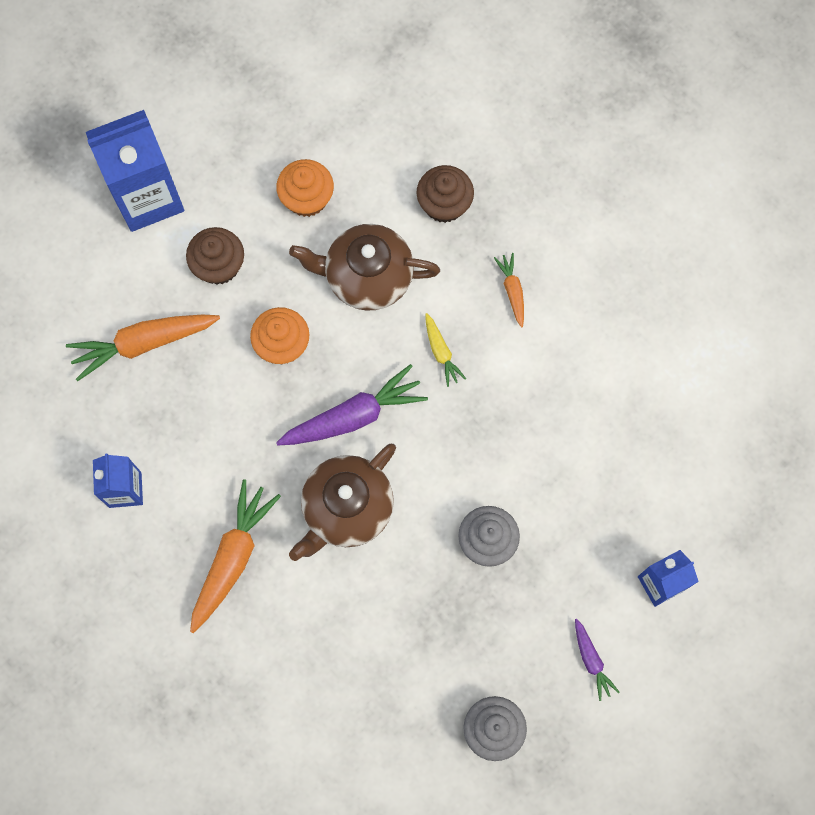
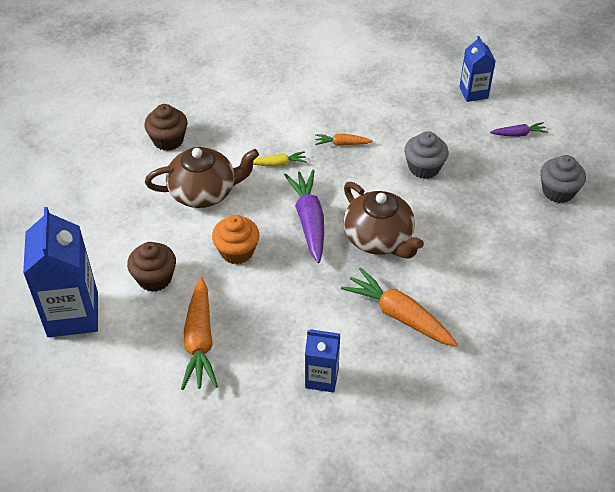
camera: 75 degrees left, 25 degrees down
orange cupcake [276,159,334,217] -> none
brown teapot [289,224,440,310] -> brown teapot turned 120 degrees counterclockwise [145,147,259,208]
orange carrot [494,253,524,328] -> orange carrot moved to [315,134,373,146]

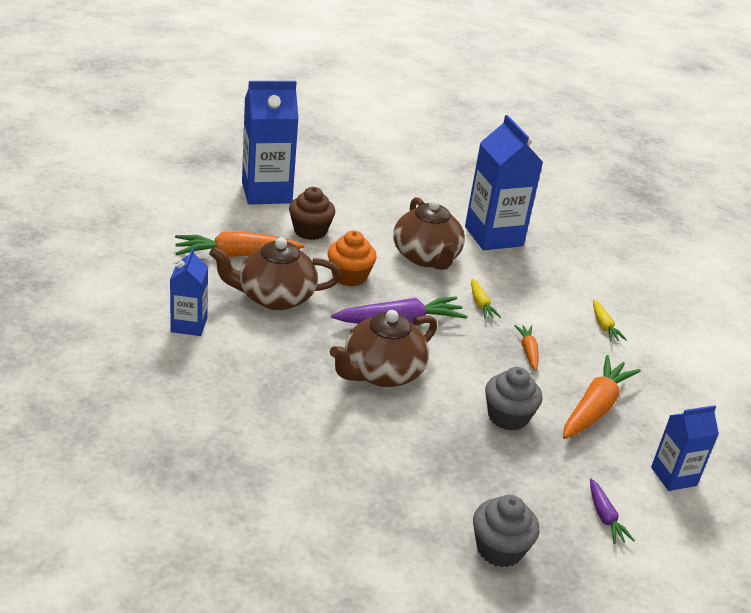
camera: 80 degrees right, 15 degrees down
brown cupcake [144,104,188,151] -> blue carton [465,115,543,250]
orange carrot [341,267,458,347] -> orange carrot moved to [563,355,641,439]
none -> brown teapot [209,237,341,310]
none -> yellow carrot [593,300,627,342]

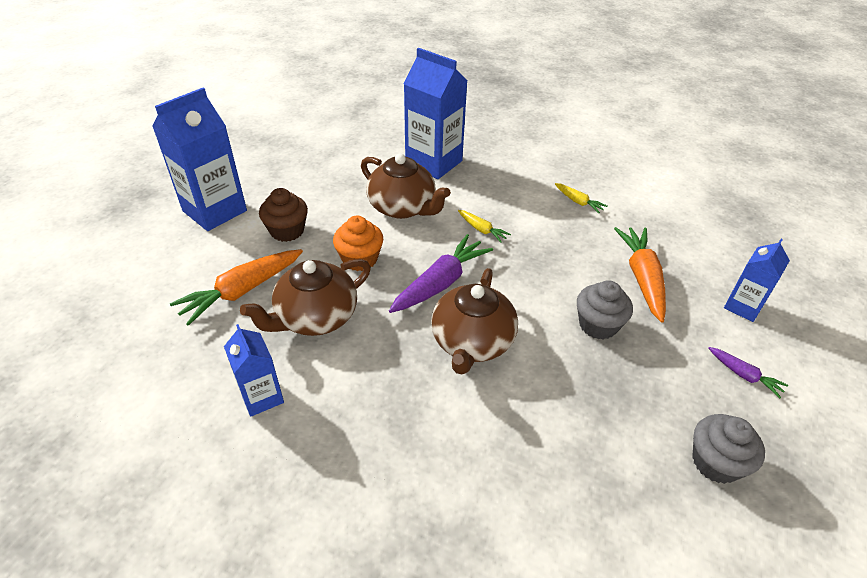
camera: 30 degrees left, 10 degrees up
orange carrot [514,325,539,370] -> none

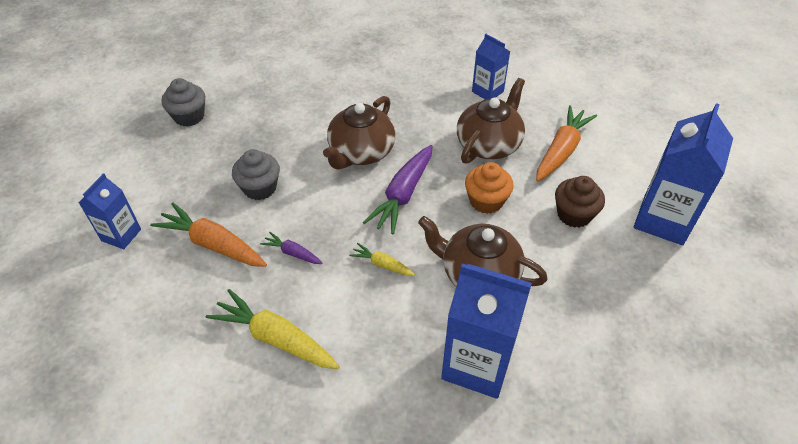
camera: 165 degrees right, 5 degrees up
brown teapot [431,268,518,375] -> brown teapot turned 150 degrees counterclockwise [323,96,396,169]
yellow carrot [555,183,608,213] -> yellow carrot [206,289,340,369], size x1.95
orange carrot [614,227,666,323] -> orange carrot turned 135 degrees clockwise [150,202,267,267]
purple carrot [708,347,788,398] -> purple carrot moved to [260,232,323,264]

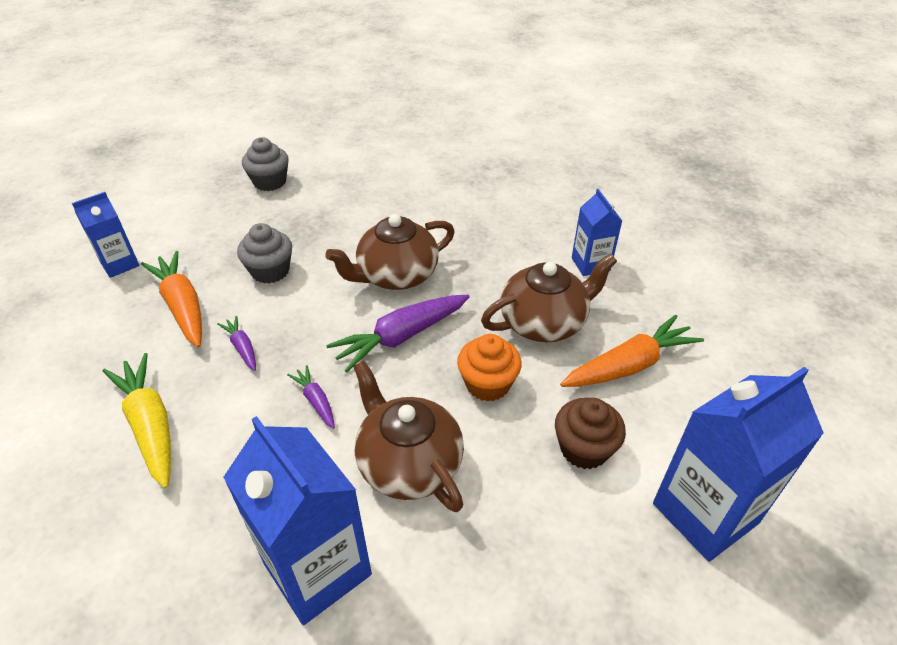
camera: 30 degrees right, 5 degrees down
yellow carrot [349,243,415,276] -> purple carrot [287,365,335,429]

